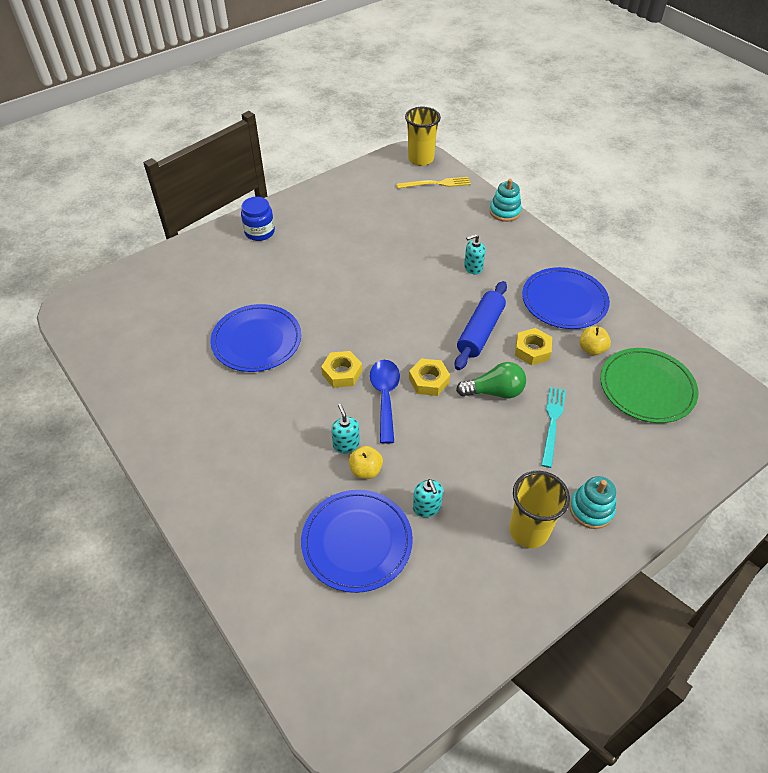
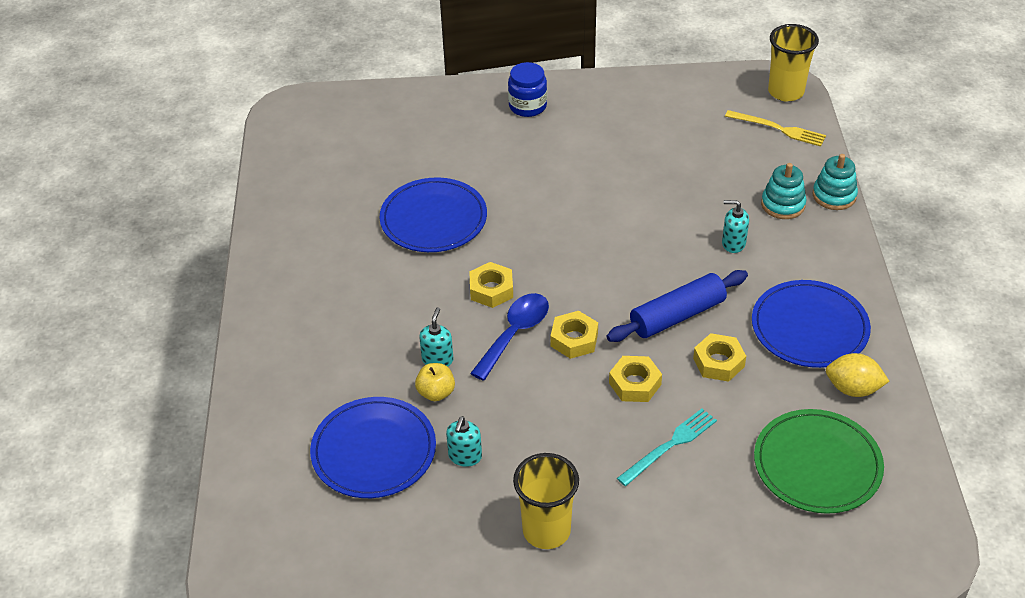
camera: 35 degrees right, 5 degrees down
green light bulb [456,362,526,398] -> yellow nut [609,356,662,402]
turquoise stacking toy [569,476,616,529] -> turquoise stacking toy moved to [761,163,806,219]
yellow apple [580,326,611,355] -> none
none -> yellow lemon [826,353,889,397]

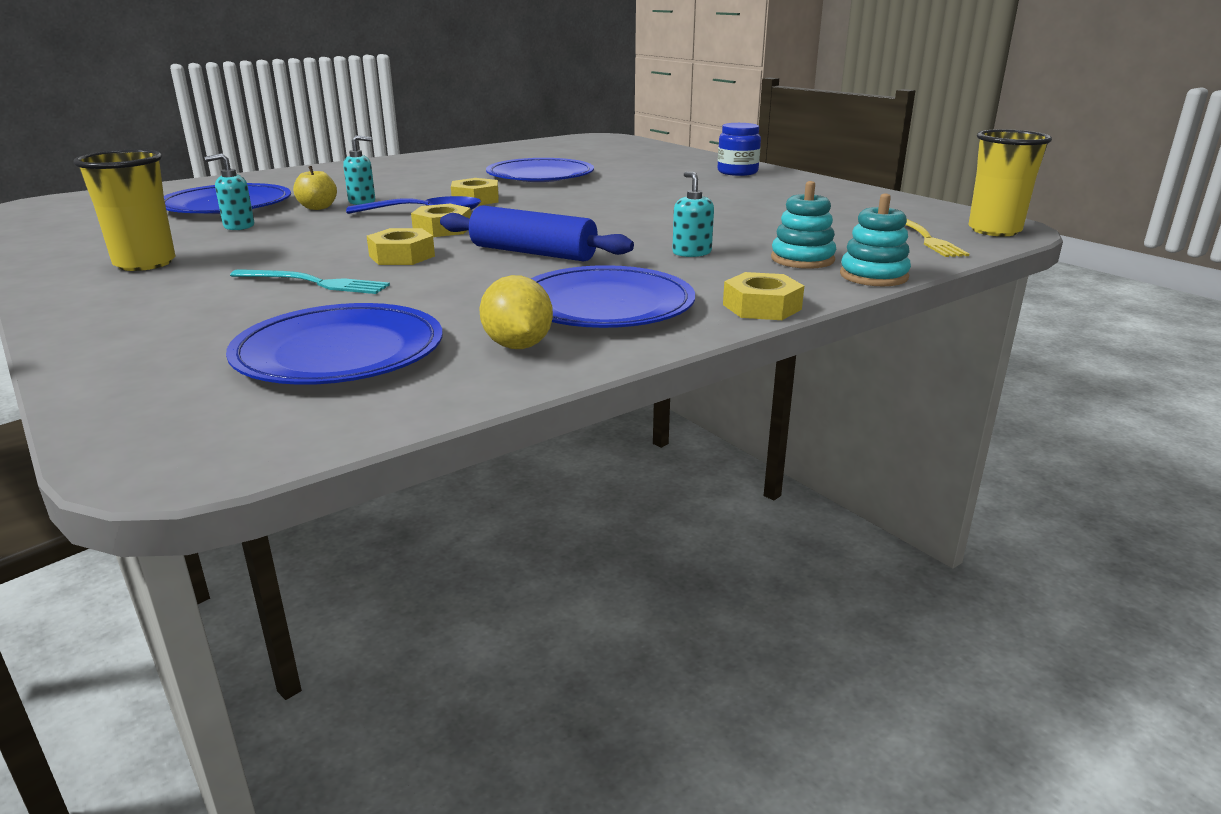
camera: 55 degrees right, 20 degrees down
yellow nut [693,333,746,382] -> yellow nut moved to [723,272,804,320]
green plate [754,409,884,514] -> blue plate [226,303,443,385]

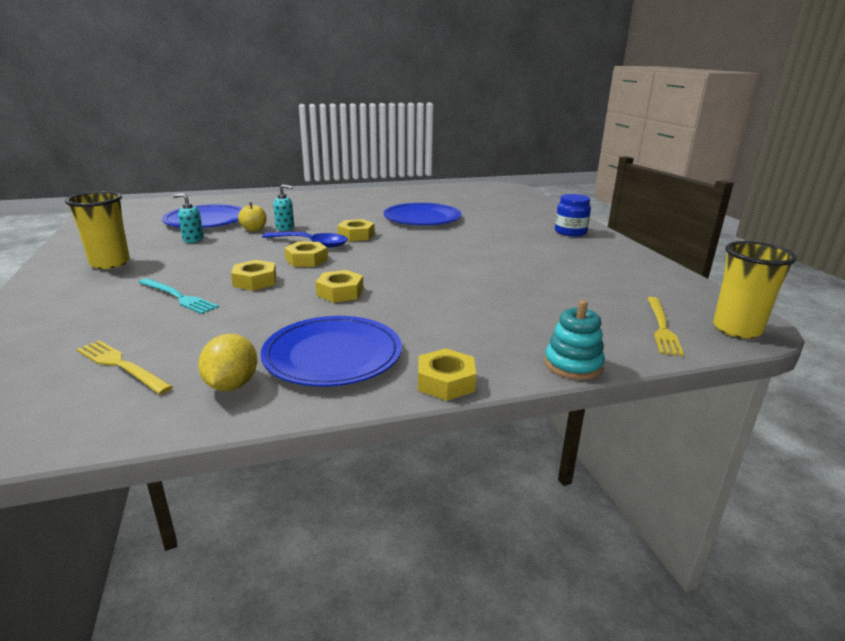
camera: 20 degrees right, 0 degrees up
blue plate [226,303,443,385] -> yellow fork [76,340,173,394]
blue rolling pin [440,205,634,262] -> yellow nut [316,270,364,303]
turquoise soap dispenser [672,171,714,257] -> none
turquoise stacking toy [771,181,836,269] -> none

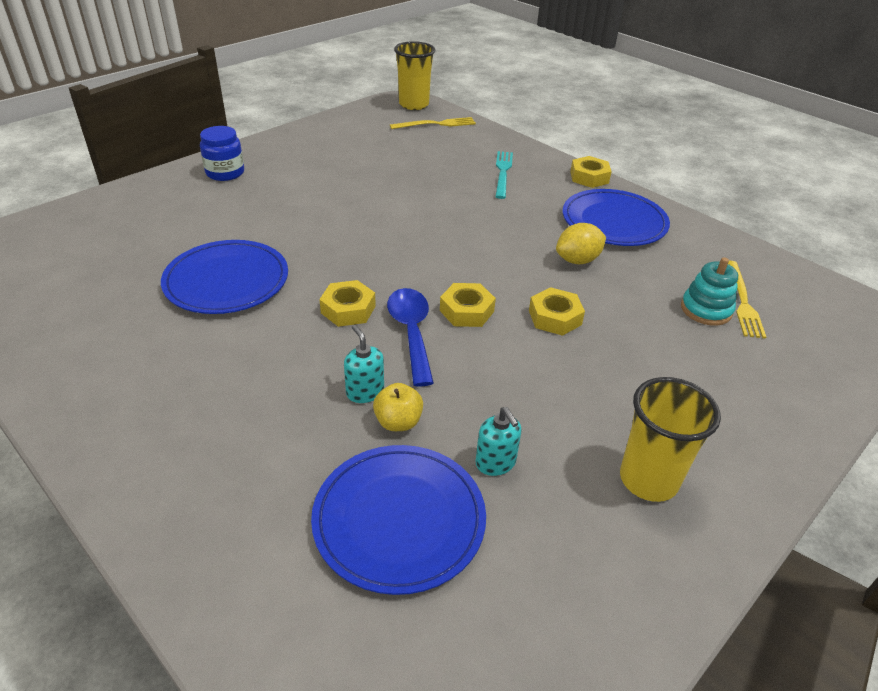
camera: 120 degrees left, 15 degrees up
turquoise fork [138,278,219,314] -> turquoise fork moved to [495,151,513,199]
yellow lemon [198,334,257,391] -> yellow lemon moved to [556,223,606,264]
yellow nut [316,270,364,303] -> none
turquoise stacking toy [544,300,605,380] -> turquoise stacking toy moved to [681,257,738,326]

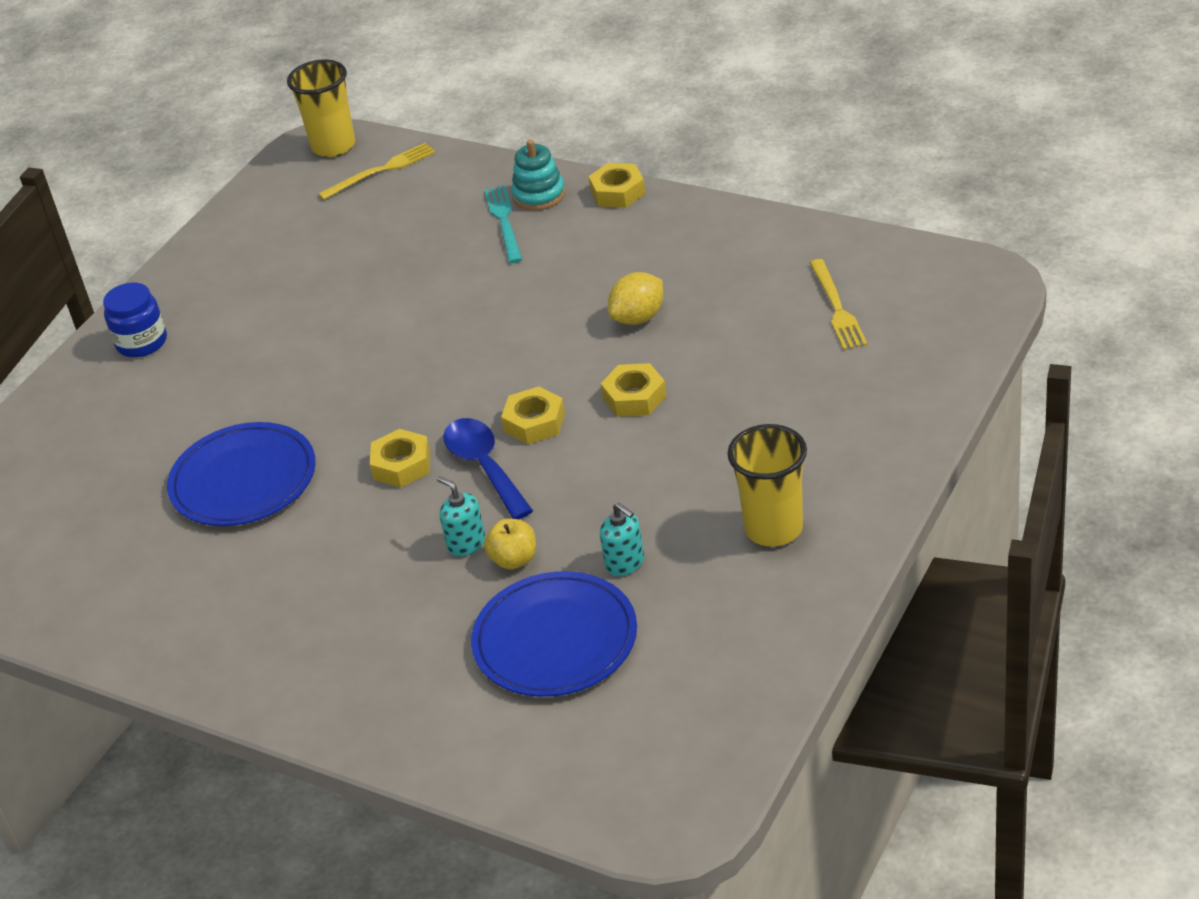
camera: 10 degrees left, 0 degrees up
blue plate [563,189,670,246] -> none
turquoise stacking toy [681,257,738,326] -> turquoise stacking toy moved to [511,139,565,211]

